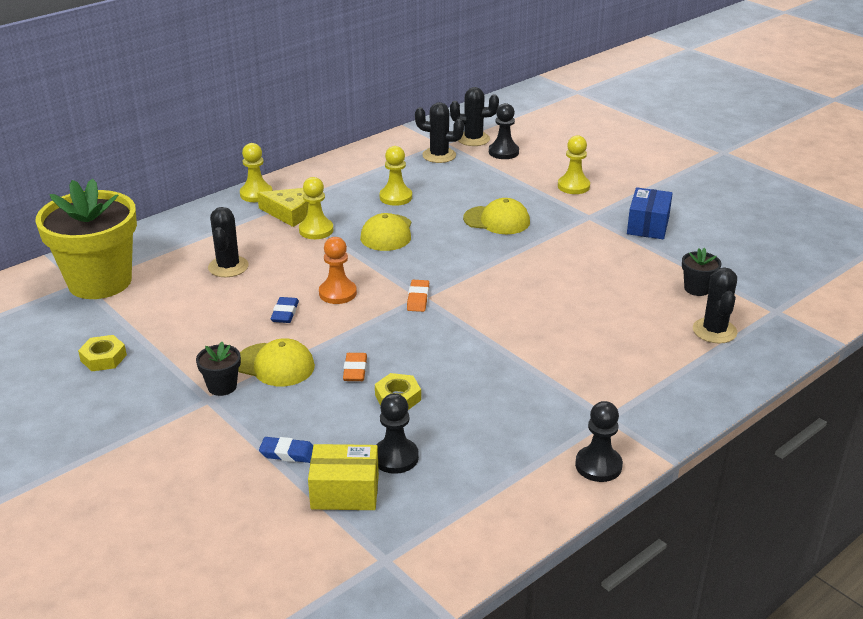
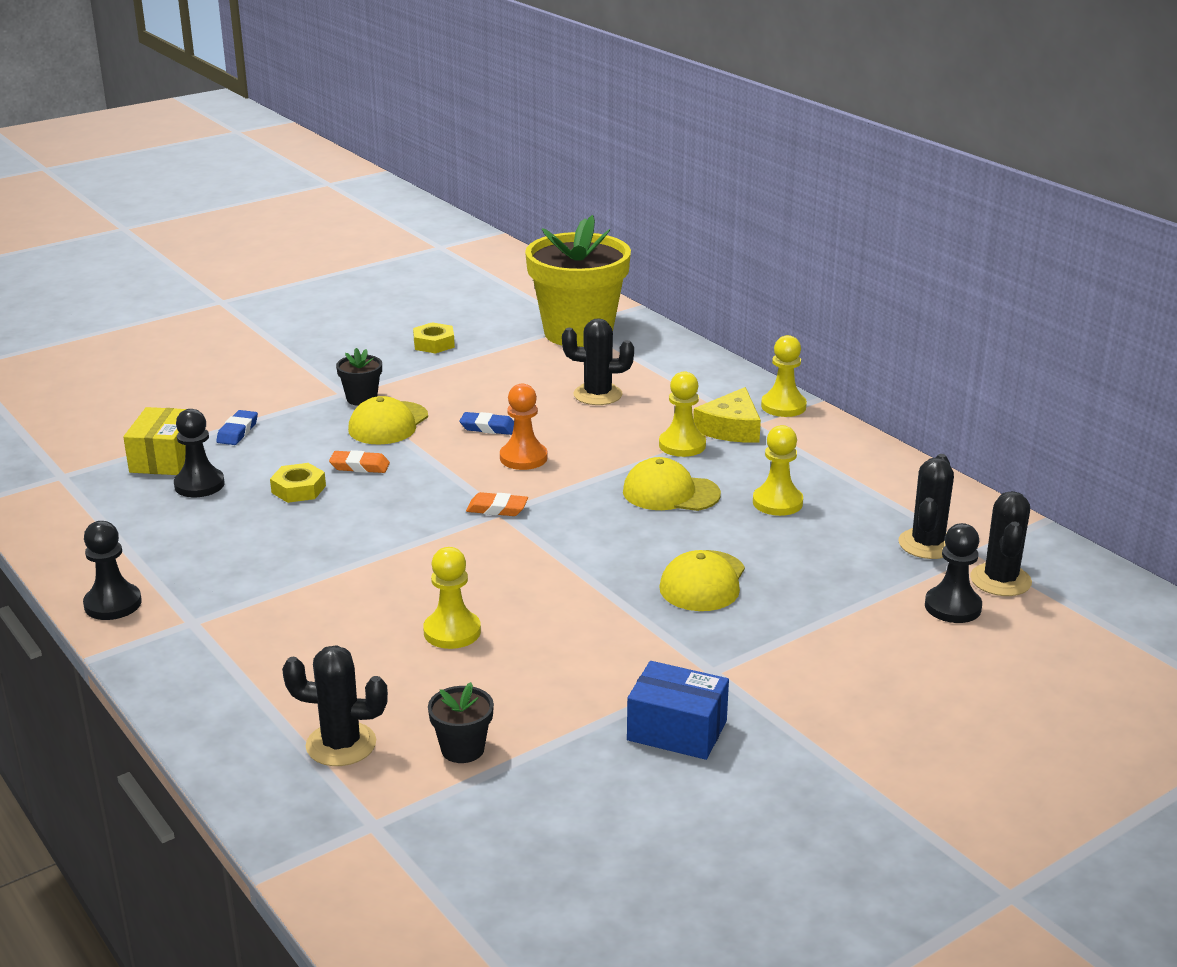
camera: 95 degrees right, 5 degrees down
yellow pawn [558,135,590,194] -> yellow pawn moved to [423,547,481,649]

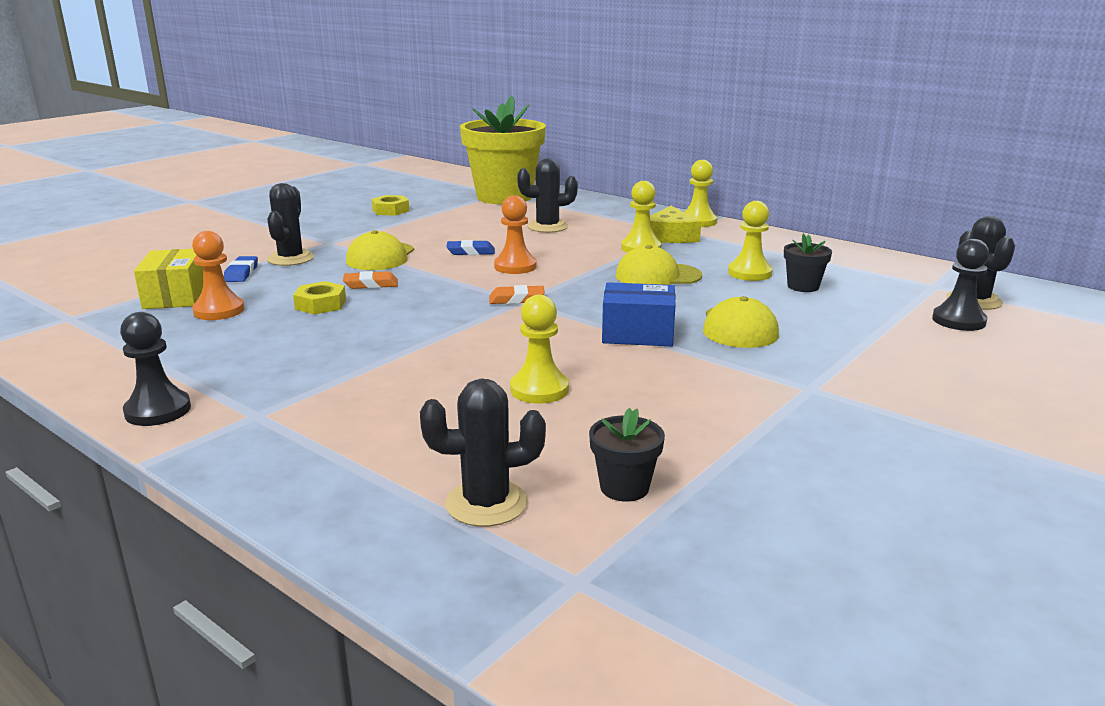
camera: 15 degrees left, 5 degrees down
black pawn [174,409,225,497] -> orange pawn [192,231,244,320]
black flower pot [336,348,382,406] -> black flower pot moved to [784,233,832,292]
blue box [627,661,729,760] -> blue box moved to [602,282,676,346]
black cactus [899,454,954,559] -> black cactus moved to [267,183,314,266]

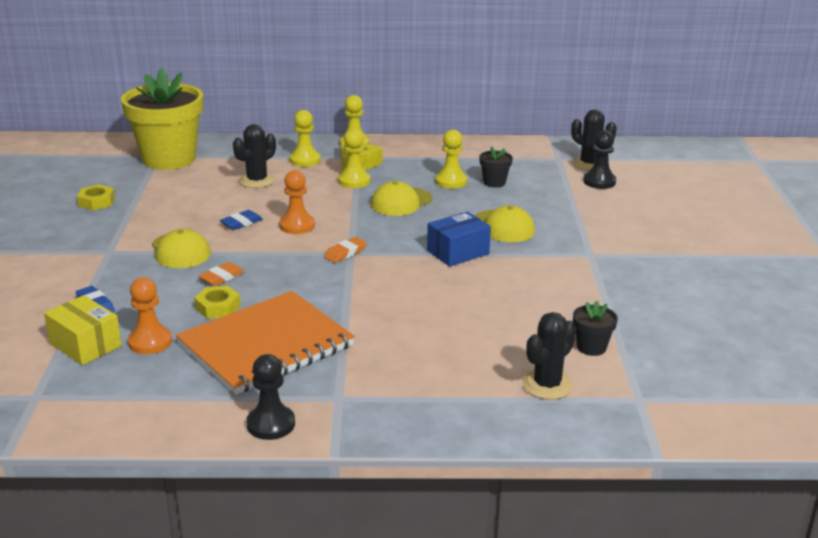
camera: 40 degrees left, 5 degrees up
black cactus [267,183,314,266] -> none
yellow pawn [510,295,569,404] -> yellow pawn moved to [290,110,321,167]
none -> orange notebook [176,291,355,395]

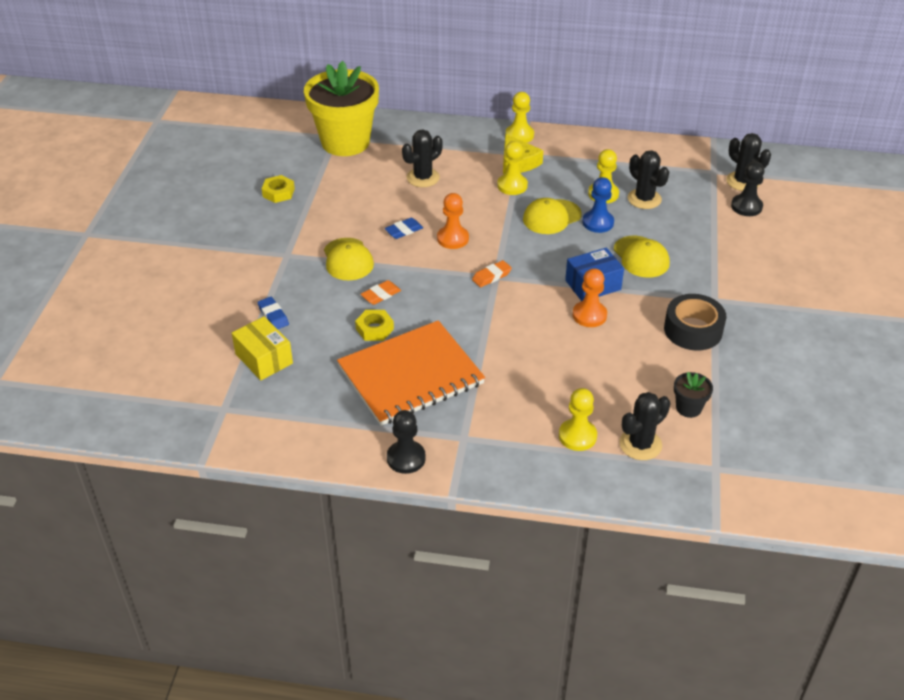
camera: 10 degrees right, 15 degrees up
orange pawn [128,277,172,354] -> orange pawn moved to [573,268,607,327]
yellow pawn [290,110,321,167] -> yellow pawn moved to [559,388,597,451]
black flower pot [479,146,513,188] -> black cactus [628,150,669,209]
none -> blue pawn [582,177,614,233]
none -> black tape [664,294,726,351]

